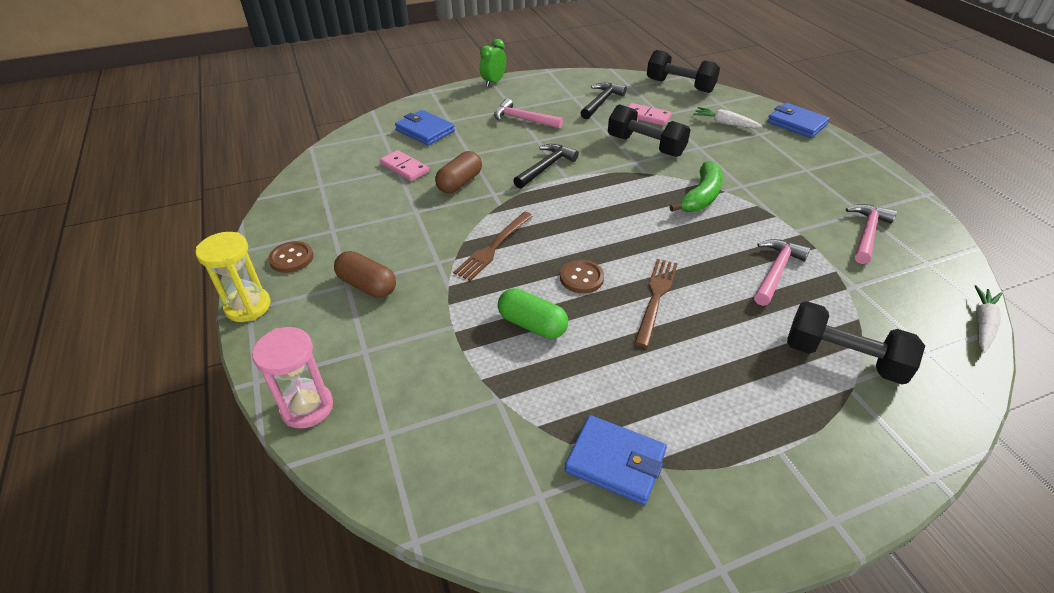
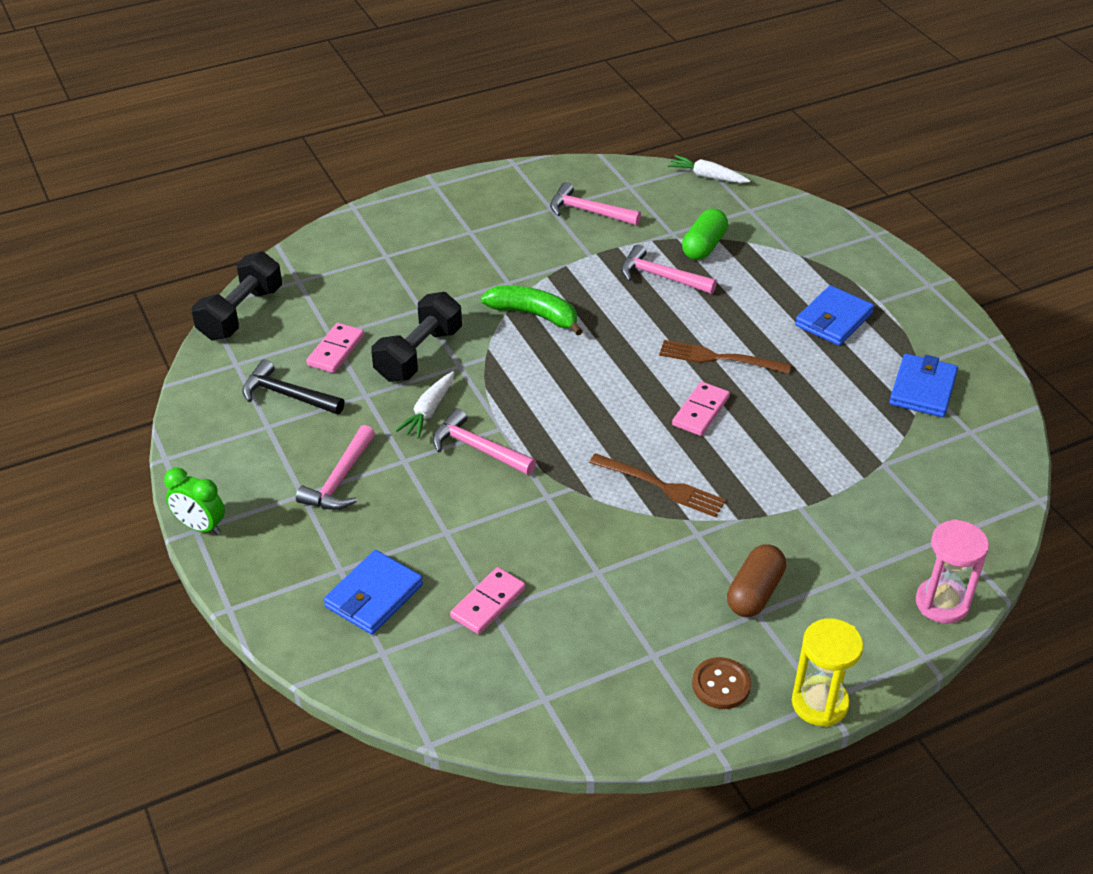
camera: 95 degrees left, 0 degrees up
brown capsule [435,151,482,193] -> none
green capsule [498,288,568,339] -> green capsule moved to [682,209,728,260]
black hammer [513,144,579,189] -> pink hammer [433,408,536,475]
brown button [560,260,604,293] -> pink domino [672,382,730,436]
white carrot [693,107,762,128] -> white carrot moved to [396,371,455,439]
blue wallet [767,103,830,138] -> blue wallet moved to [795,285,874,346]
black dumbbell [787,301,925,384] -> none

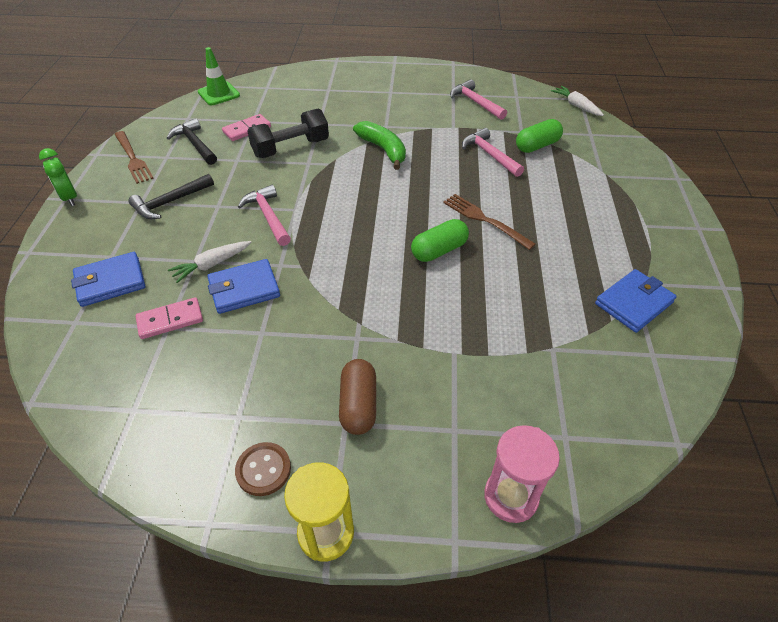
camera: 30 degrees right, 5 degrees up
black dumbbell [192,251,282,340] -> green traffic cone [198,47,240,105]
pink hammer [296,425,375,510] -> black hammer [129,174,214,219]
white carrot [396,371,455,439] -> white carrot moved to [168,241,252,283]
brown fork [589,453,726,517] -> brown fork moved to [114,131,154,184]
pink domino [672,382,730,436] -> green capsule [411,219,469,262]
brown capsule [727,544,786,617] -> brown capsule turned 60 degrees counterclockwise [339,359,376,435]
blue wallet [795,285,874,346] -> blue wallet moved to [207,259,280,314]

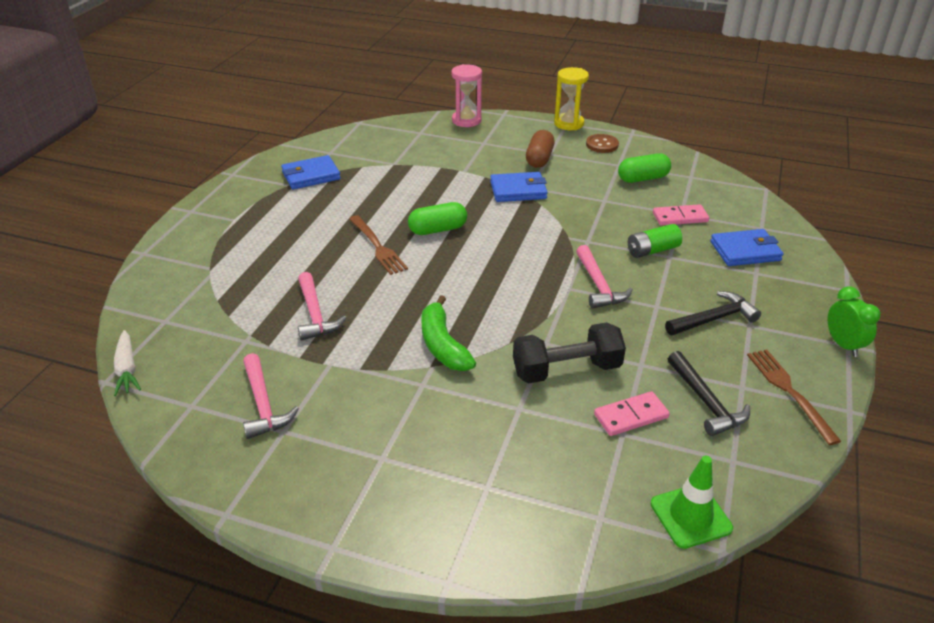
camera: 165 degrees left, 10 degrees down
white carrot [168,241,252,283] -> green battery [628,224,682,258]
blue wallet [207,259,280,314] -> blue wallet moved to [490,172,548,202]
green capsule [516,119,563,153] -> green capsule moved to [618,153,671,183]

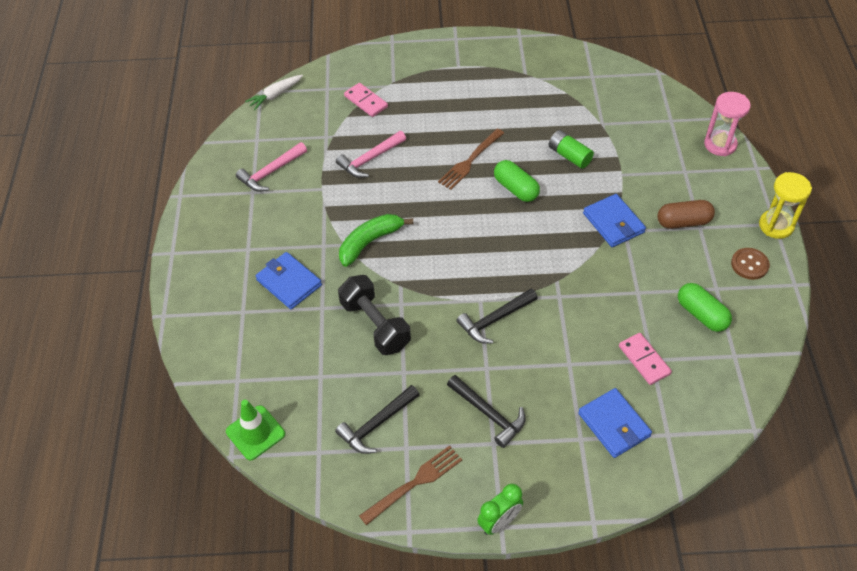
camera: 70 degrees right, 15 degrees up
blue wallet [281,155,341,189] -> blue wallet moved to [256,252,322,309]
pink hammer [576,245,633,309] -> black hammer [456,289,538,344]
pink domino [594,391,670,436] -> pink domino moved to [344,83,388,117]
green battery [628,224,682,258] -> green battery moved to [549,130,594,169]

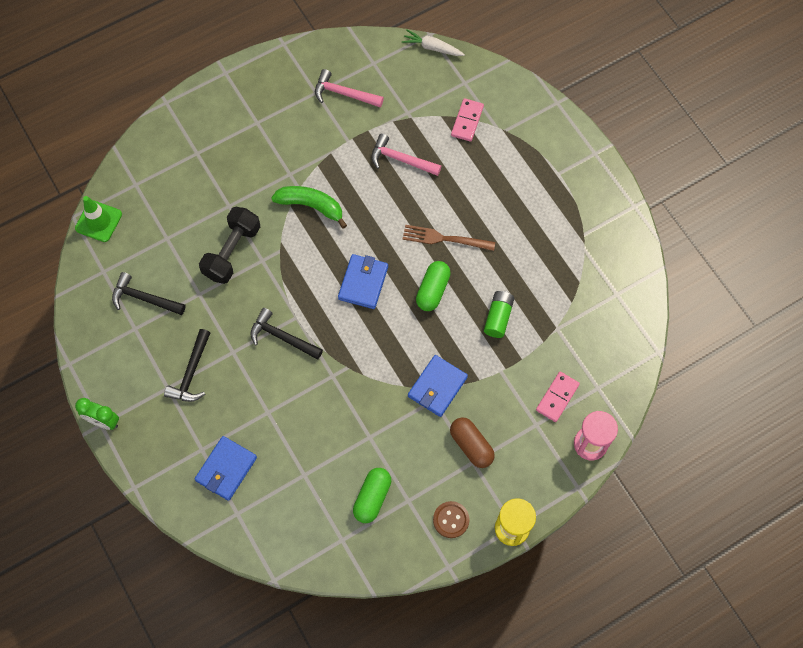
camera: 60 degrees right, 15 degrees up
blue wallet [256,252,322,309] -> blue wallet moved to [338,254,388,309]
brown fork [359,445,462,525] -> none
pink domino [619,333,672,385] -> pink domino moved to [536,372,580,422]

